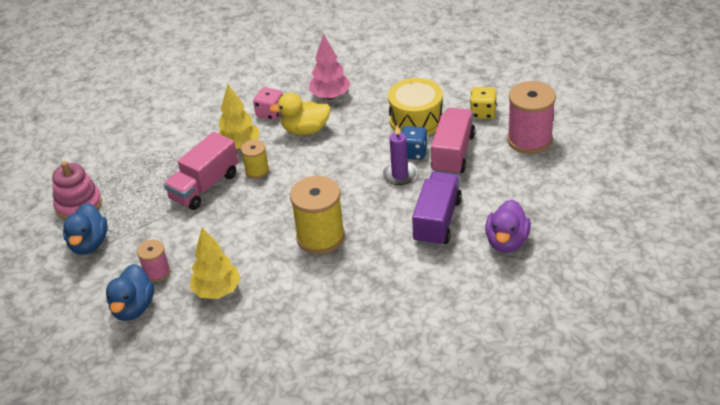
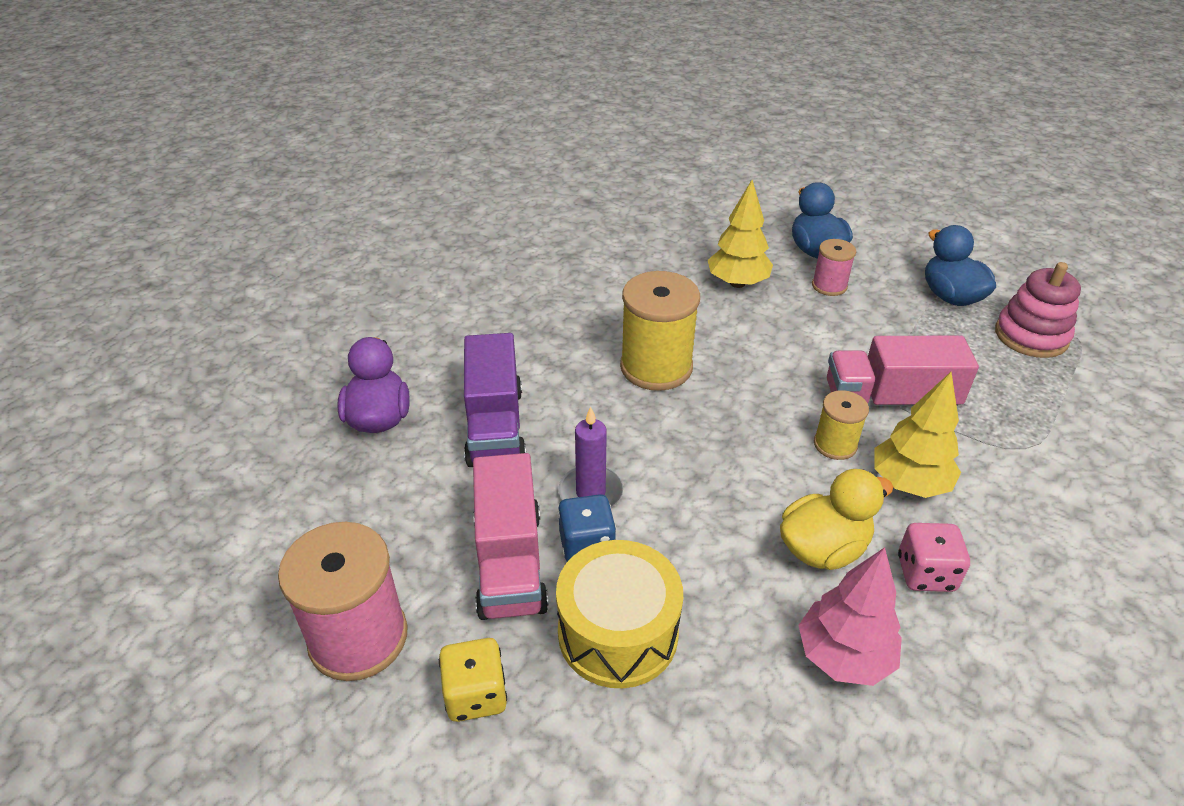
camera: 155 degrees right, 0 degrees up
pink truck [164,132,238,210] -> pink truck turned 105 degrees counterclockwise [827,335,979,406]

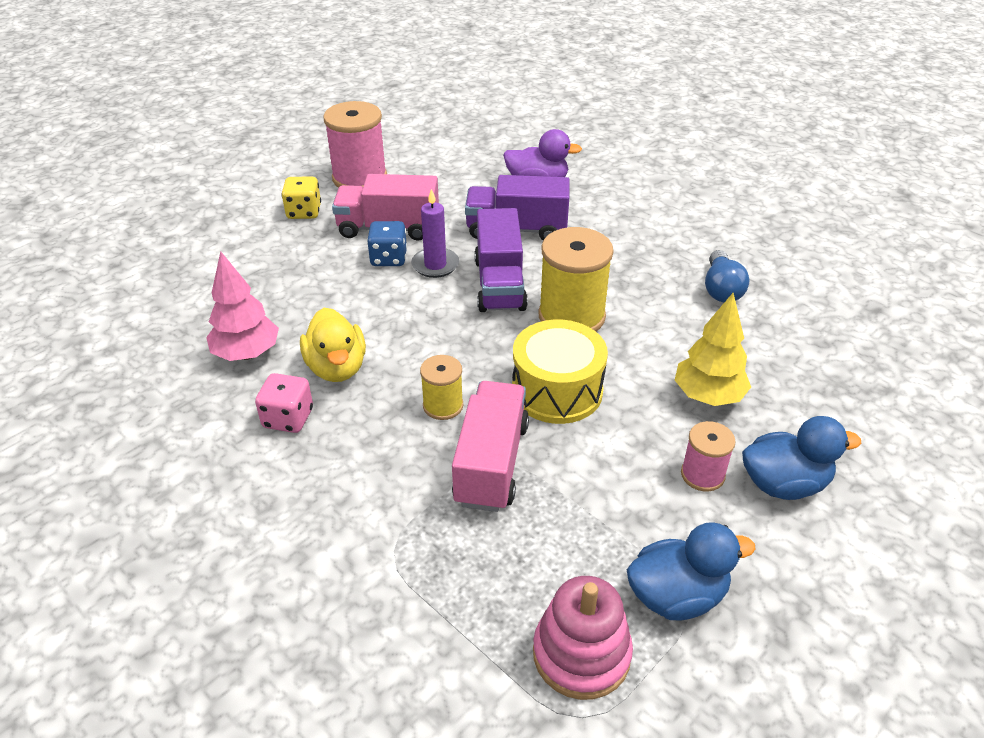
camera: 100 degrees right, 0 degrees up
yellow drum [556,540,683,688] -> yellow drum moved to [512,320,608,424]
yellow tree [874,372,961,498] -> none
none -> purple truck [474,208,528,312]
none -> blue light bulb [705,250,749,302]

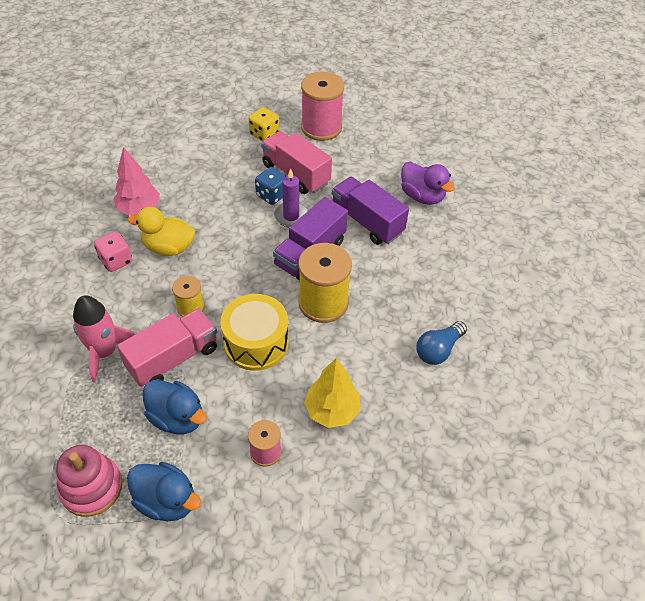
camera: 40 degrees right, 10 degrees up
yellow duck [300,308,366,382] -> yellow duck turned 75 degrees clockwise [128,207,195,256]
blue duck [742,416,861,500] -> blue duck moved to [143,380,207,434]
none -> pink rocket [73,295,135,383]

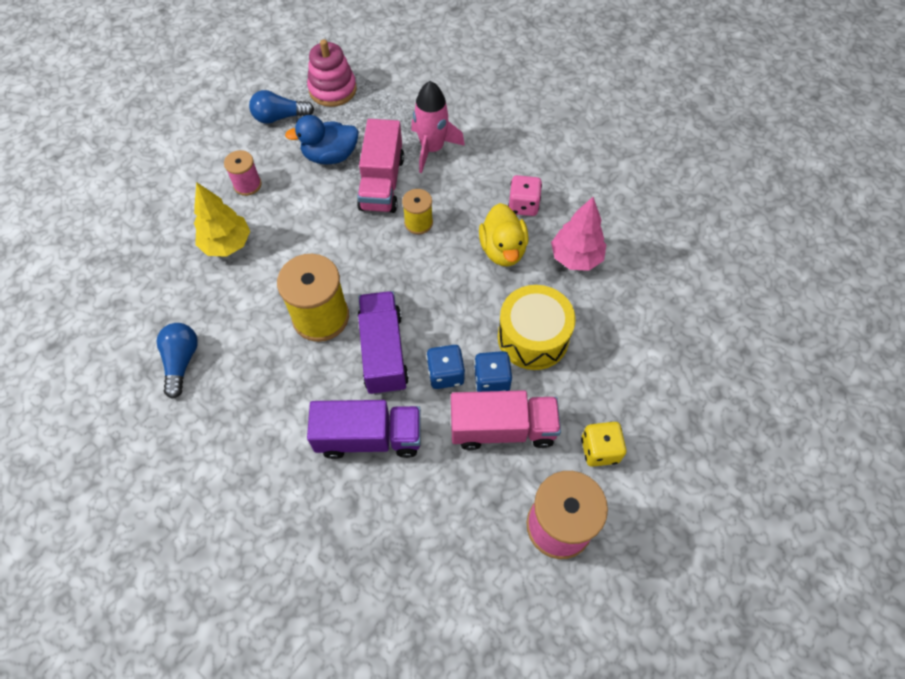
camera: 135 degrees right, 10 degrees up
blue duck [127,462,201,521] -> blue light bulb [249,90,314,124]
yellow duck [128,207,195,256] -> yellow duck turned 120 degrees clockwise [479,203,528,266]
yellow drum [220,294,289,371] -> yellow drum moved to [498,285,576,370]
purple candle [274,169,308,227] -> blue dice [426,345,465,389]
purple duck [401,162,455,205] -> none

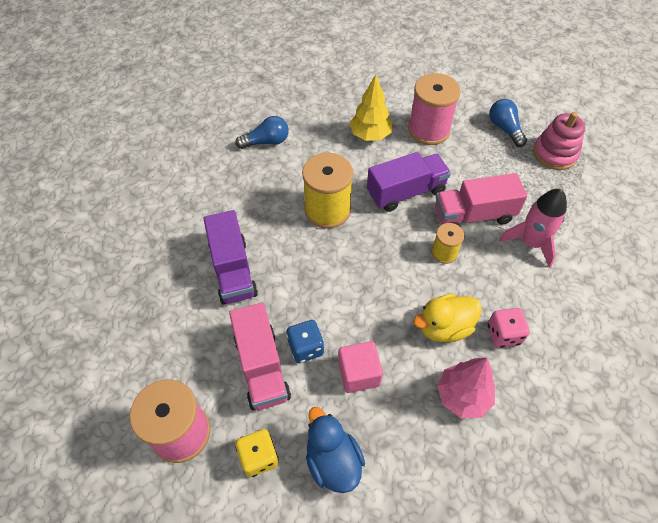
camera: 75 degrees right, 5 degrees down
pink spool [224,150,262,196] -> pink spool [408,73,461,145], size x1.85
blue duck [285,115,359,165] -> blue duck moved to [306,407,365,493]
purple truck [357,291,409,395] -> purple truck moved to [367,152,451,212]
blue dice [426,345,465,389] -> none
yellow drum [498,285,576,370] -> pink cube [338,341,383,393]

